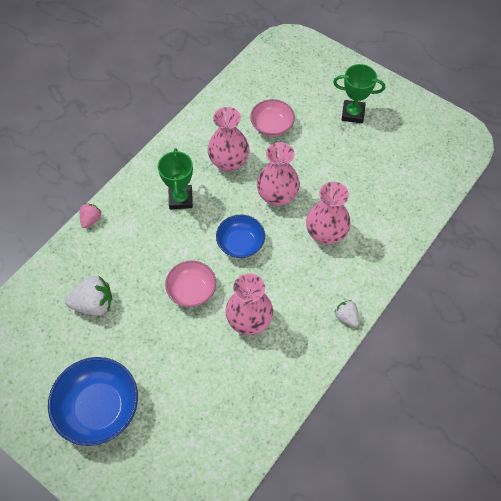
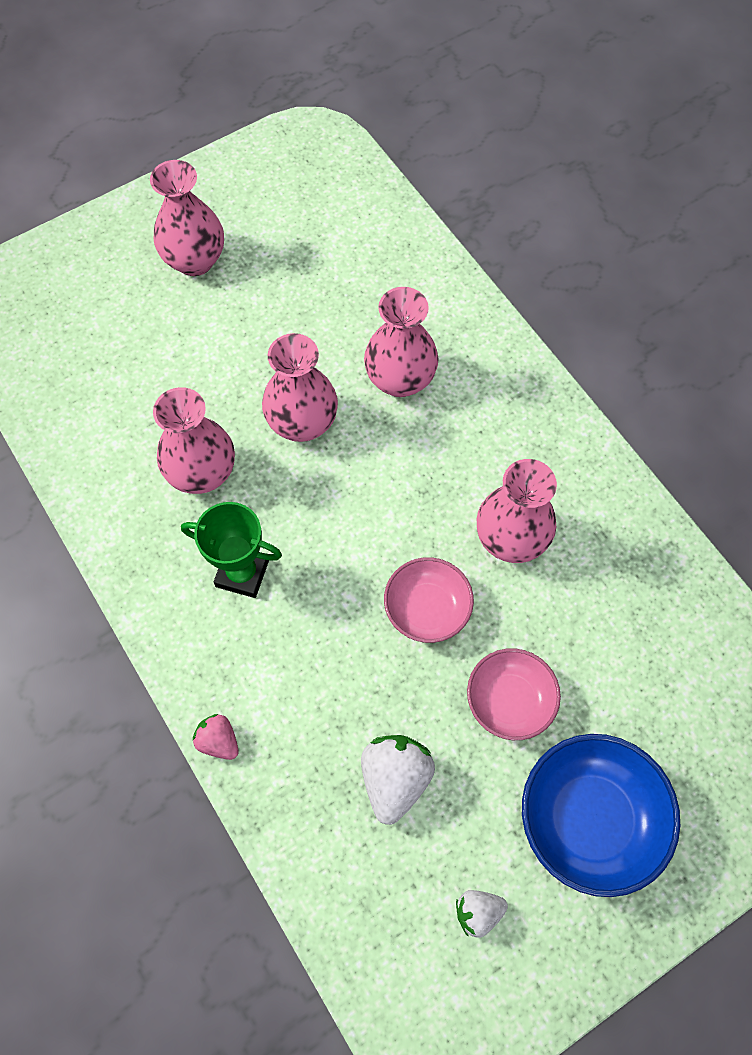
camera: 70 degrees left, 5 degrees up
blue bowl [216,215,265,258] -> none
pink bowl [250,99,295,137] -> pink bowl moved to [467,648,561,740]
green trophy [333,64,385,123] -> pink vase [150,160,224,276]
white strawberry [334,300,359,327] -> white strawberry moved to [456,890,508,938]

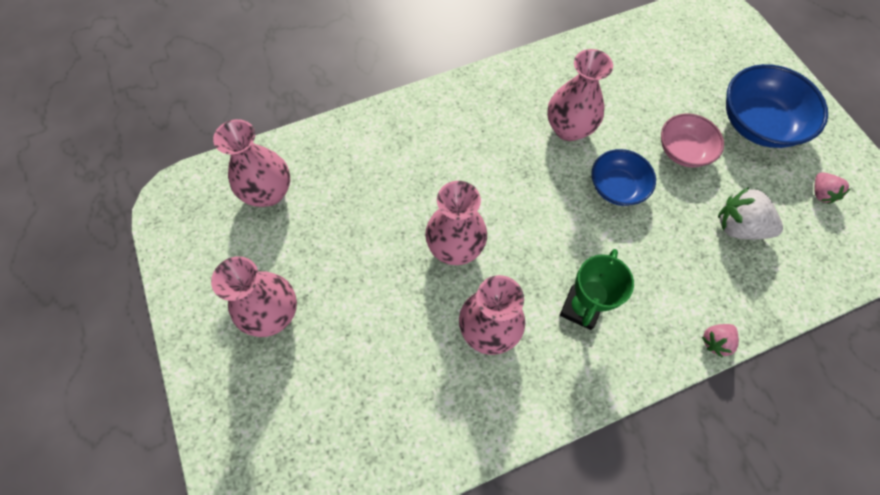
camera: 80 degrees left, 0 degrees up
pink vase [364,287,439,397] -> pink vase moved to [213,119,290,207]
pink bowl [384,557,474,643] -> blue bowl [591,149,656,206]
white strawberry [456,890,508,938] -> pink strawberry [814,172,850,204]

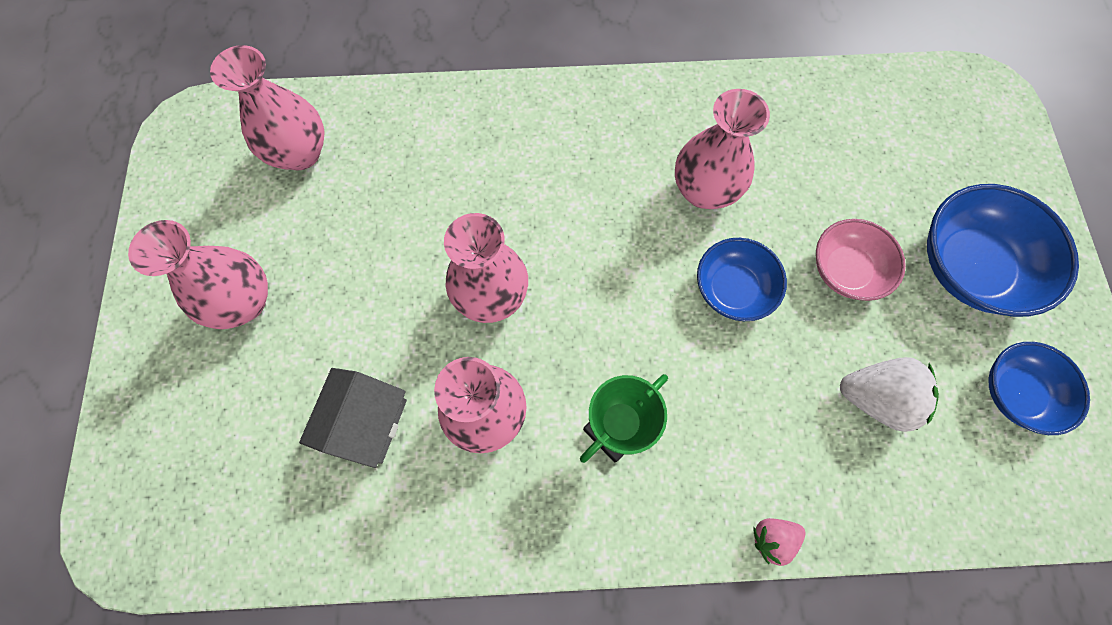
camera: 20 degrees right, 5 degrees up
white strawberry [718,187,783,239] -> white strawberry turned 150 degrees clockwise [840,357,939,432]
pink strawberry [814,172,850,204] -> blue bowl [988,342,1090,435]
none -> grey house [299,368,407,468]

